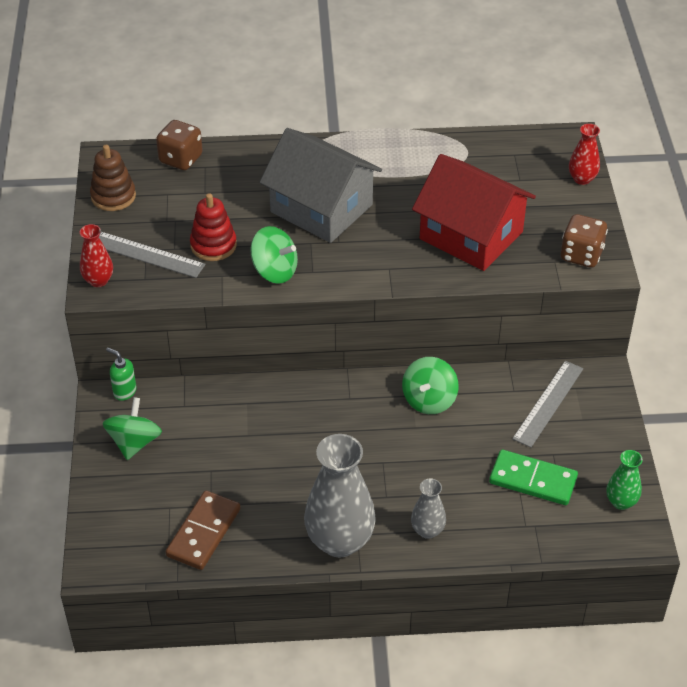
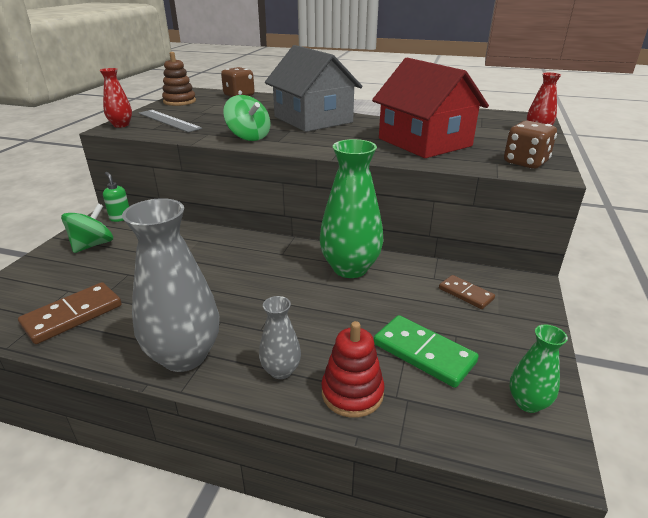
camera: 20 degrees right, 15 degrees down
red stacking toy [190,193,237,261] -> red stacking toy moved to [321,321,384,418]
green spinning top [402,357,459,414] -> green vase [320,139,383,278]
grey ruler [512,361,583,448] -> brown domino [439,275,495,309]

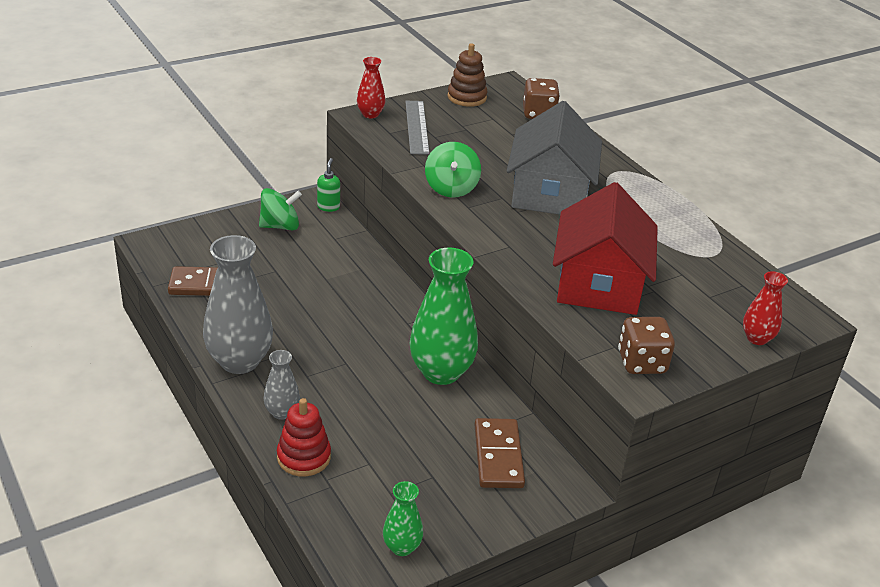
camera: 40 degrees right, 5 degrees up
green domino [374,315,479,388] -> none
brown domino [439,275,495,309] -> brown domino [475,418,525,488], size x1.61

